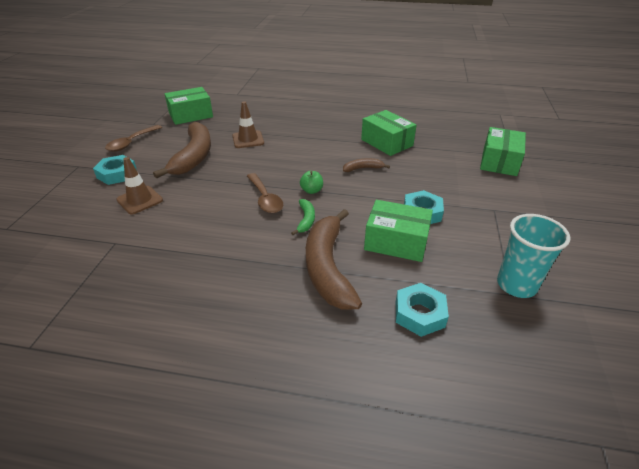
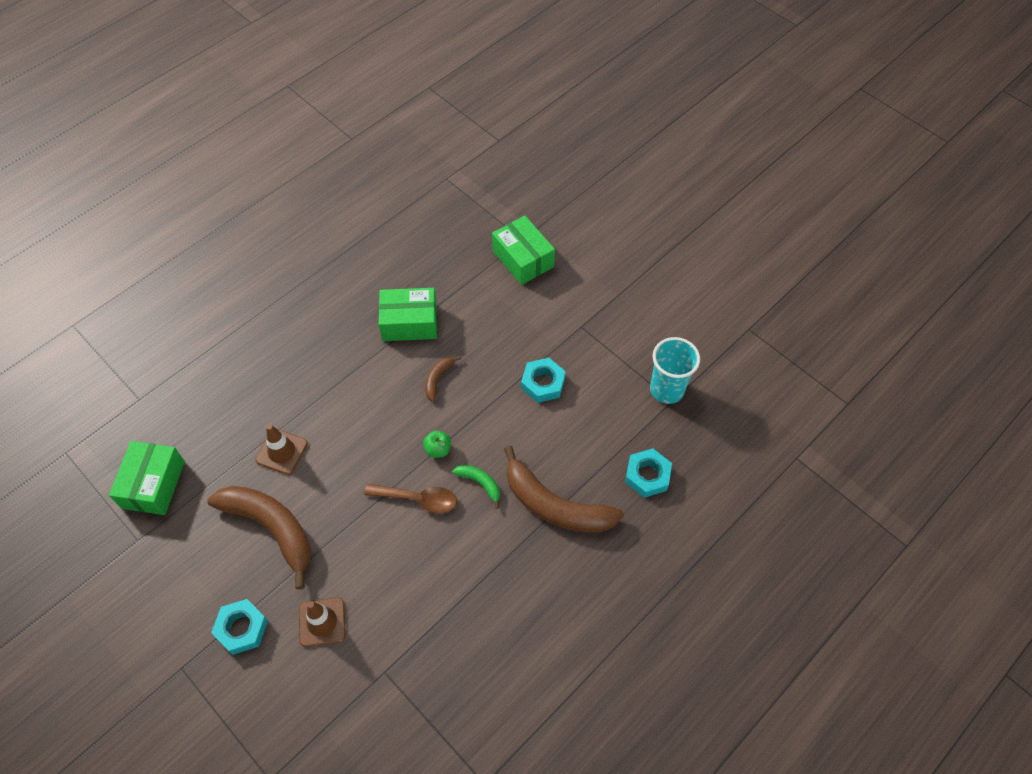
camera: 55 degrees left, 20 degrees up
brown spoon [105,125,162,152] -> none
green box [364,200,433,262] -> none

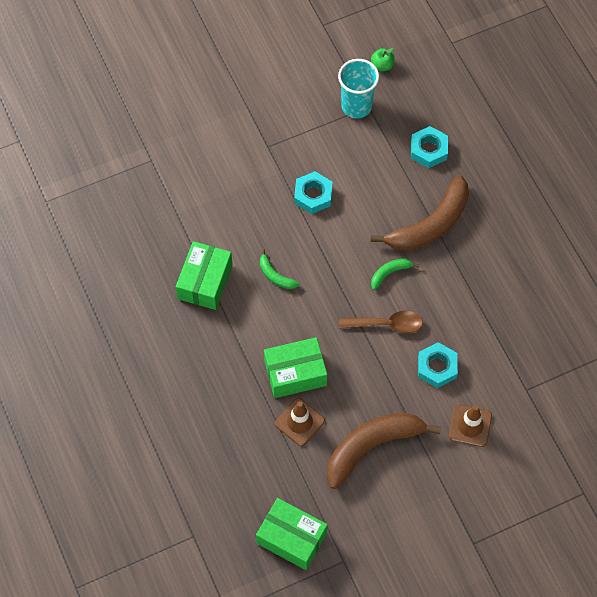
camera: 70 degrees left, 5 degrees up
turquoise nut [211,599,268,655] -> turquoise nut moved to [418,342,458,388]
brown spoon [364,484,457,513] -> brown spoon turned 60 degrees clockwise [339,311,423,334]
green apple [423,430,451,458] -> green apple moved to [371,48,394,71]
brown banana [425,356,461,402] -> green banana [260,249,299,289]
green box [492,215,555,285] -> green box moved to [264,337,327,398]

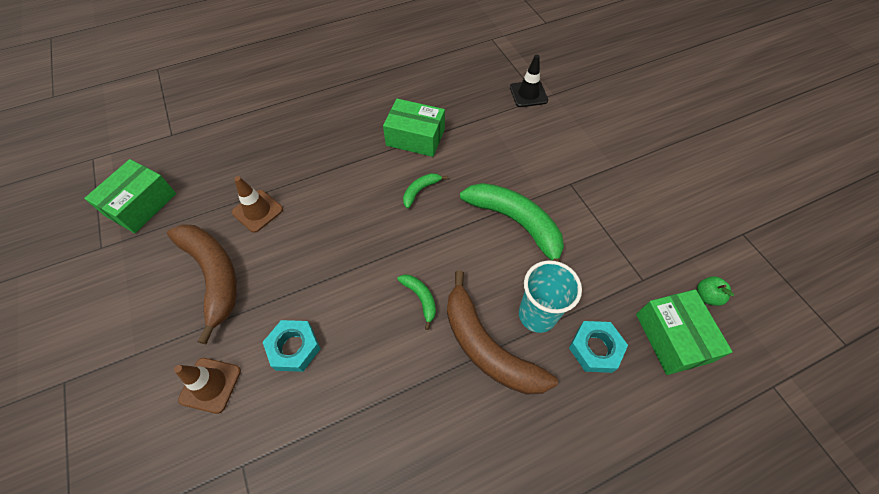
camera: 90 degrees right, 5 degrees down
green box [264,337,327,398] -> green box moved to [636,289,733,375]
turquoise nut [294,171,332,214] -> green banana [460,183,564,262]
turquoise cup [338,59,379,119] -> turquoise cup moved to [519,260,582,333]
brown spoon [339,311,423,334] -> none
none -> black traffic cone [510,55,548,107]

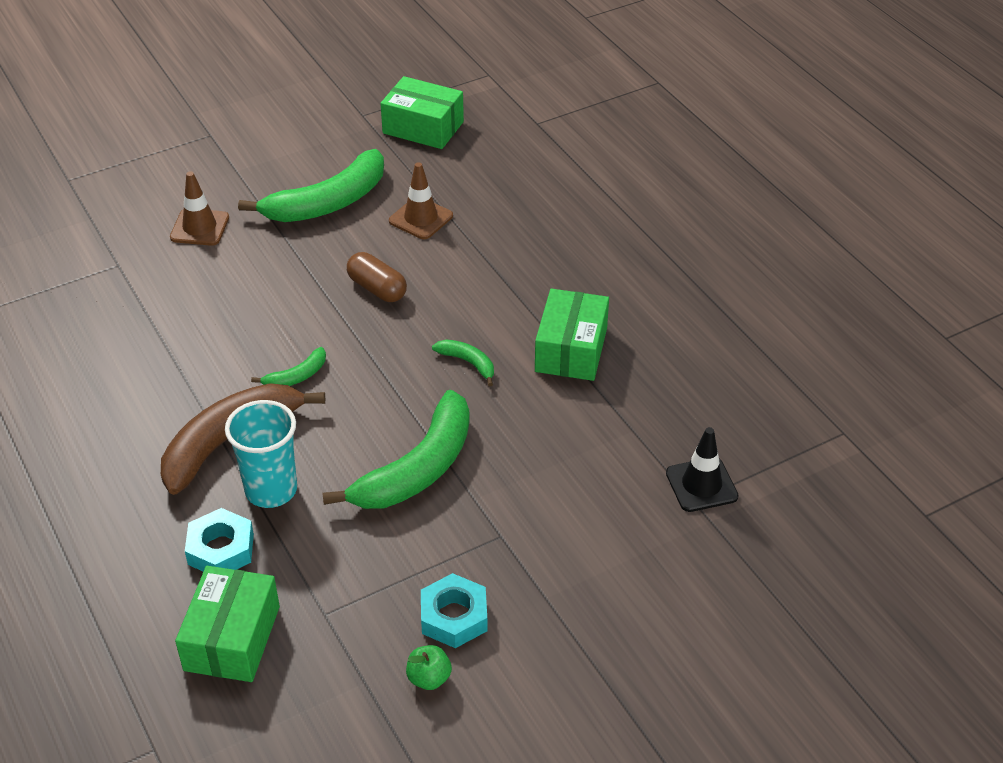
camera: 85 degrees right, 15 degrees down
brown banana [167,224,237,344] -> green banana [238,149,384,222]
turquoise nut [263,320,321,372] -> turquoise nut moved to [421,573,488,648]
green box [636,289,733,375] -> green box turned 60 degrees counterclockwise [175,566,280,682]
green apple [697,276,734,306] -> green apple moved to [406,645,452,690]
none -> brown capsule [347,252,407,302]

